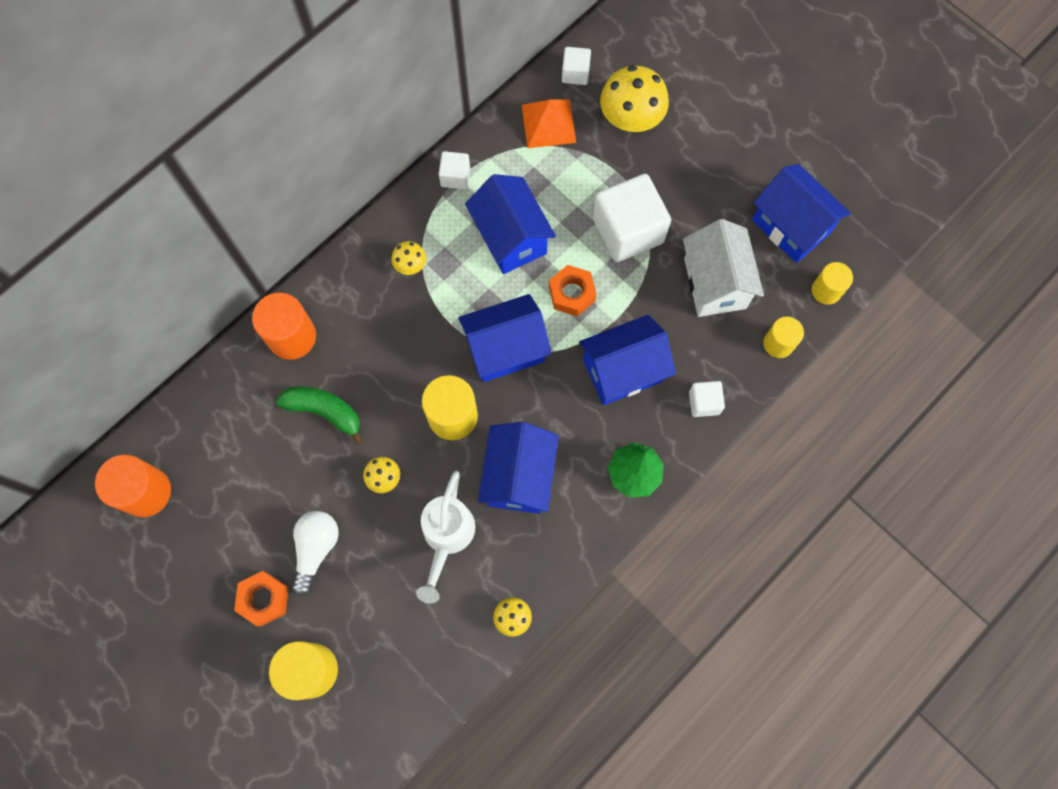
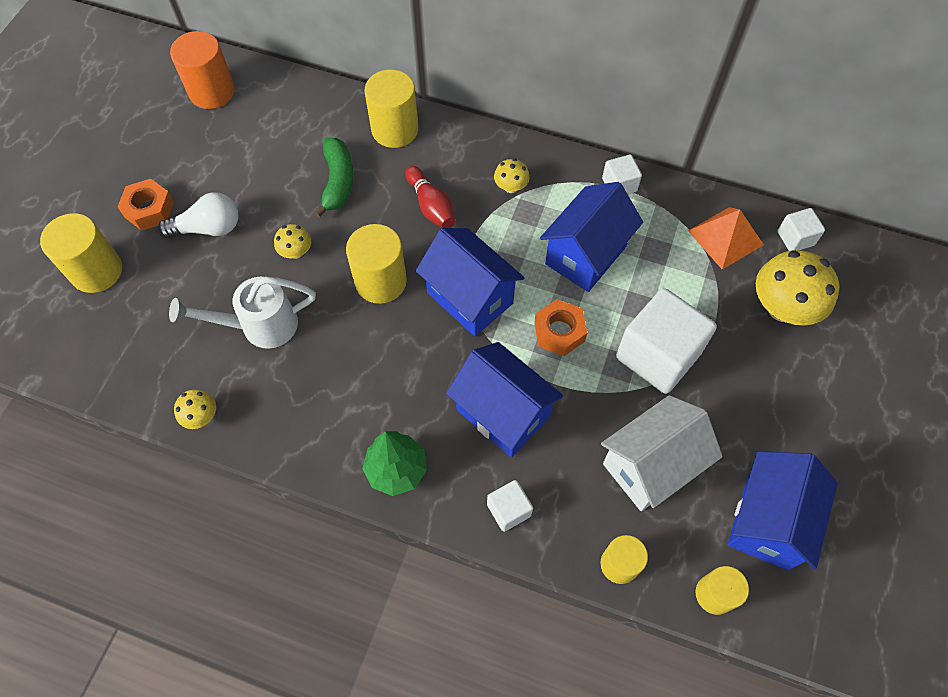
camera: 65 degrees right, 10 degrees down
orange cylinder [252,293,316,360] -> yellow cylinder [365,69,418,148]
blue house [478,422,559,514] -> none
none -> red bowling pin [405,166,455,228]

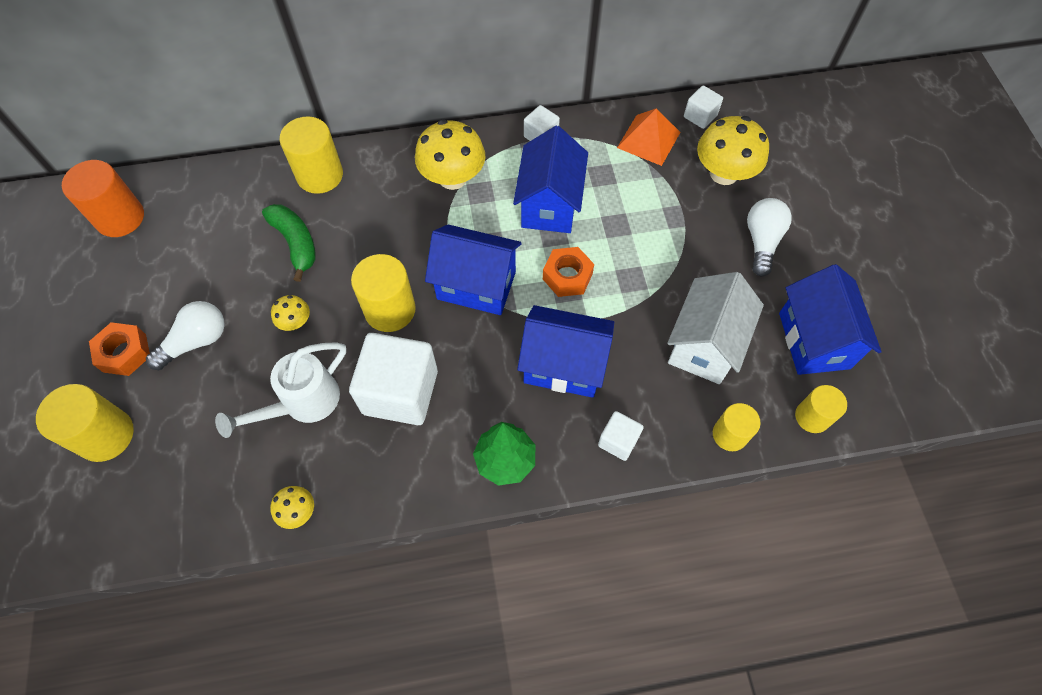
camera: 30 degrees left, 0 degrees up
red bowling pin [405,166,455,228] -> none
yellow mushroom [494,159,530,193] -> yellow mushroom [415,120,486,190], size x2.03
white cube [616,288,717,394] -> white cube moved to [349,333,438,425]
none -> white light bulb [747,198,792,277]

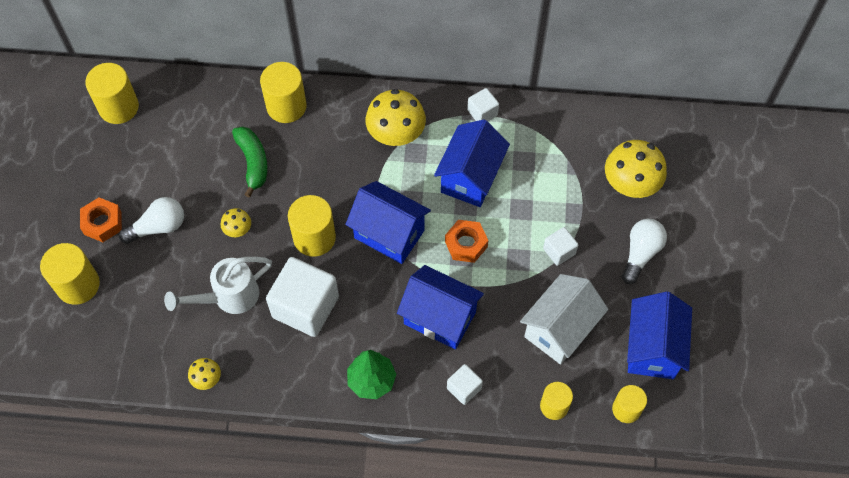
camera: 15 degrees right, 0 degrees up
orange cylinder [62,160,144,237] -> yellow cylinder [85,63,139,124]
orange pyramid [617,108,681,166] -> none
white cube [684,85,723,129] -> white cube moved to [543,227,578,266]

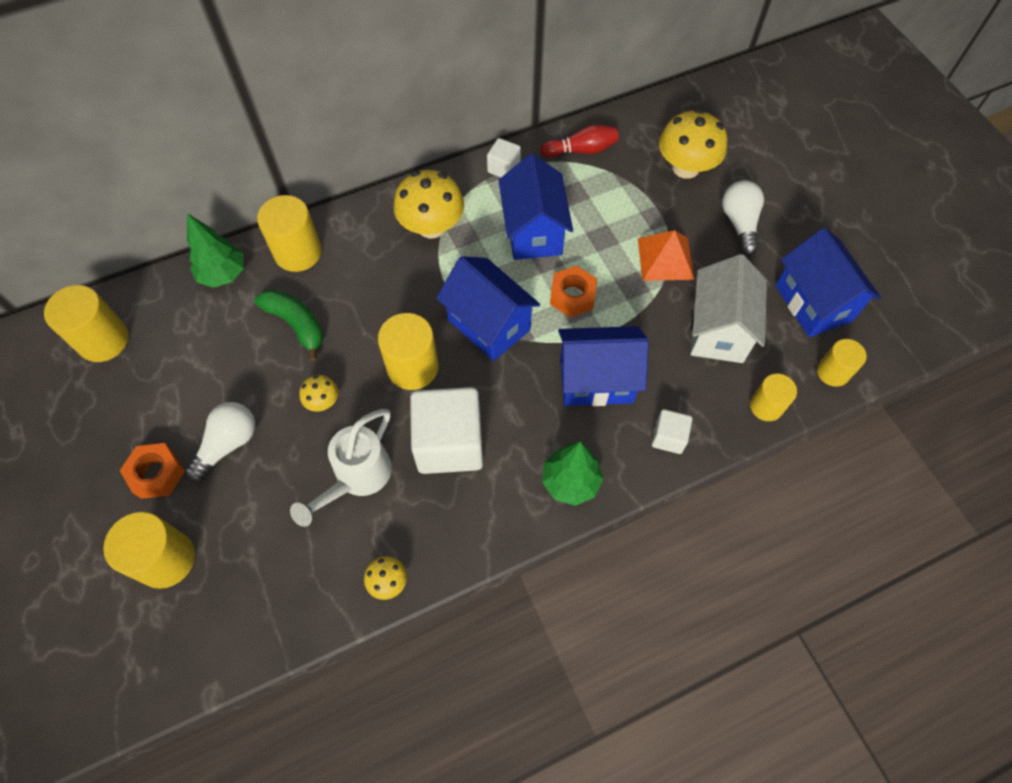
camera: 30 degrees left, 0 degrees up
blue house [345,181,431,264] -> blue house turned 45 degrees clockwise [436,256,540,361]
white cube [543,227,578,266] -> orange pyramid [638,230,694,281]
none -> green tree [187,213,244,288]
none -> red bowling pin [541,125,619,157]

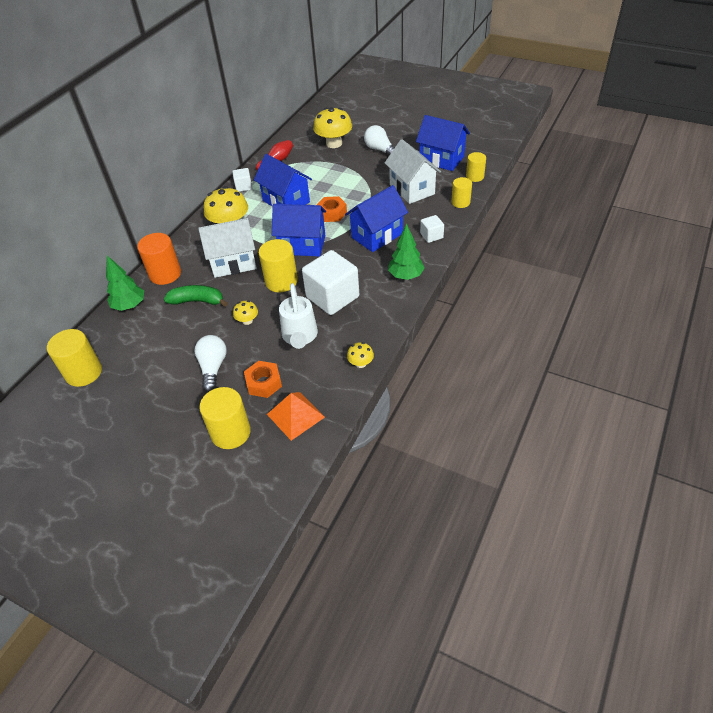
camera: 35 degrees left, 15 degrees down
orange nut [120,443,185,499] -> orange nut moved to [244,361,282,398]
yellow cylinder [257,195,322,272] -> orange cylinder [137,233,181,285]
orange pyramid [638,230,694,281] -> orange pyramid moved to [267,392,325,441]
none -> white house [198,218,257,278]

